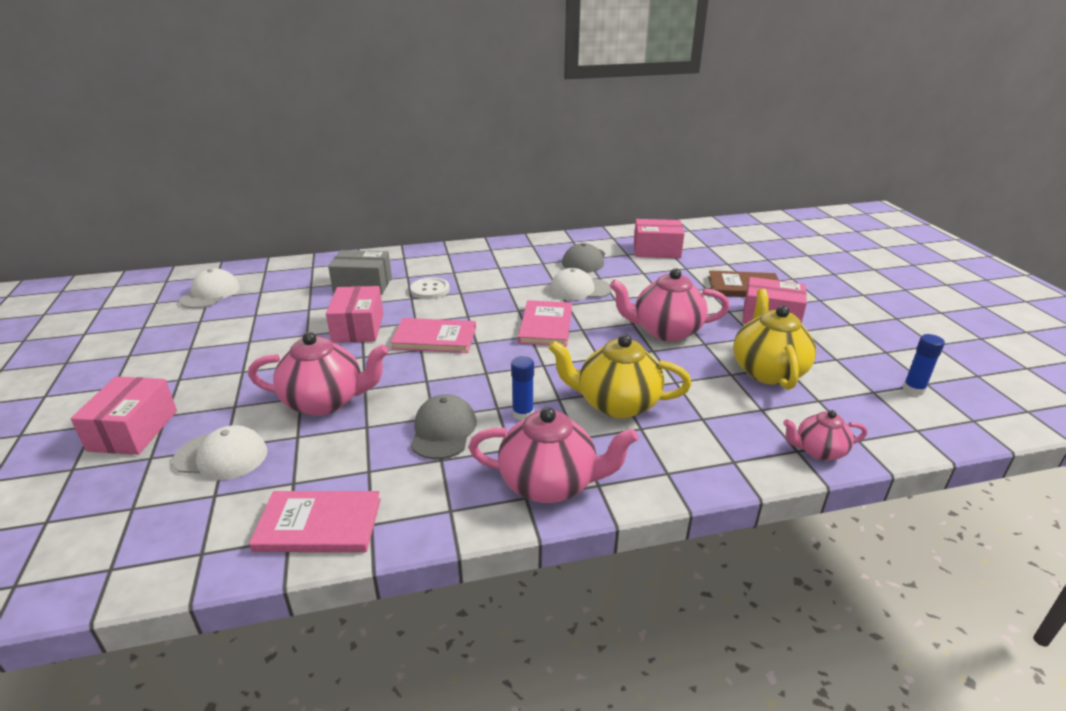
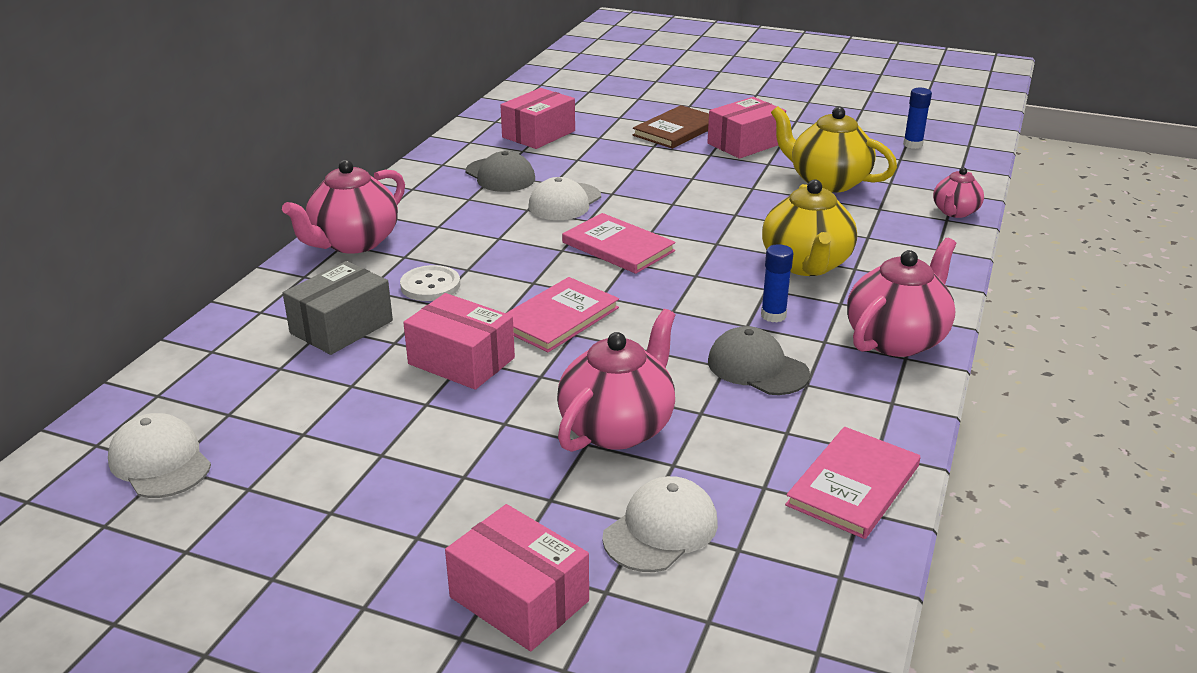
camera: 55 degrees left, 0 degrees up
yellow teapot [548,334,692,419] -> yellow teapot turned 45 degrees counterclockwise [762,180,857,276]
pink teapot [610,268,730,341] -> pink teapot moved to [282,160,405,254]

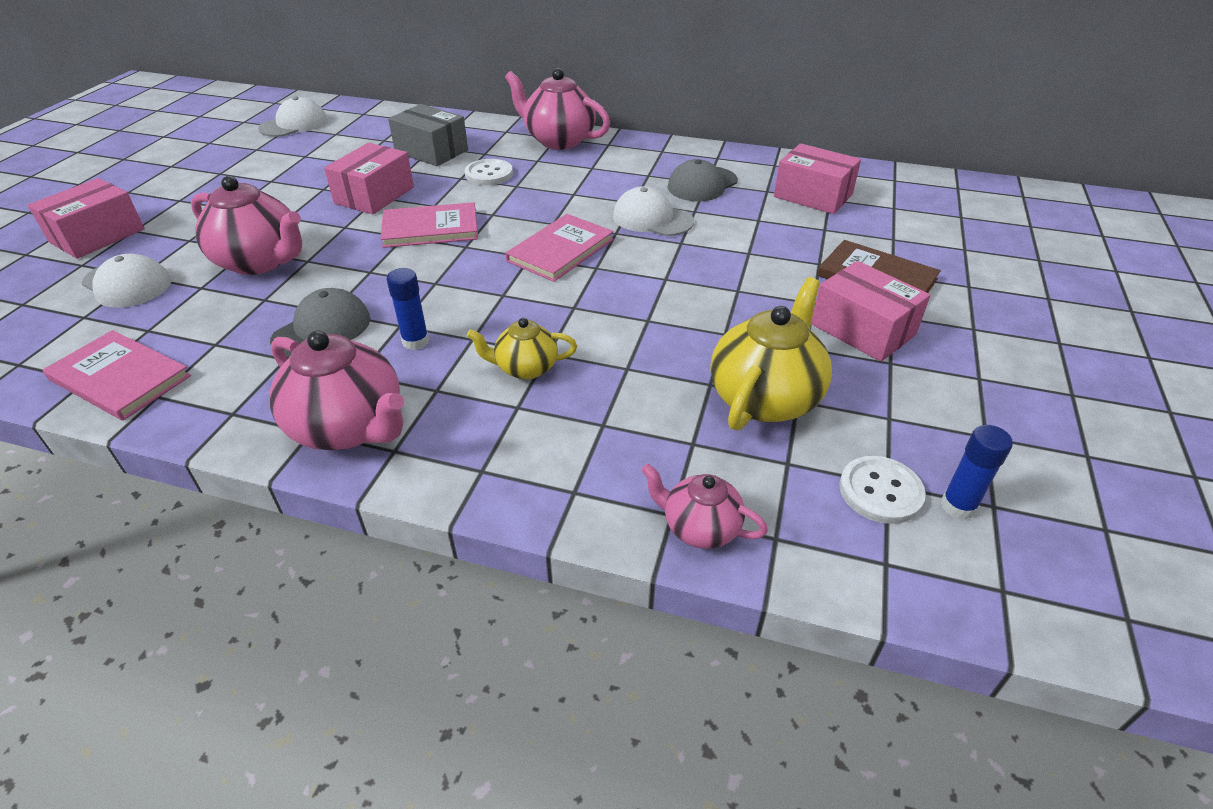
camera: 85 degrees right, 10 degrees up
pink book [506,277,619,352] -> pink book turned 45 degrees counterclockwise [381,202,478,248]
yellow teapot [762,180,857,276] -> yellow teapot [467,318,577,380], size x0.57
none -> white button [839,456,926,524]

